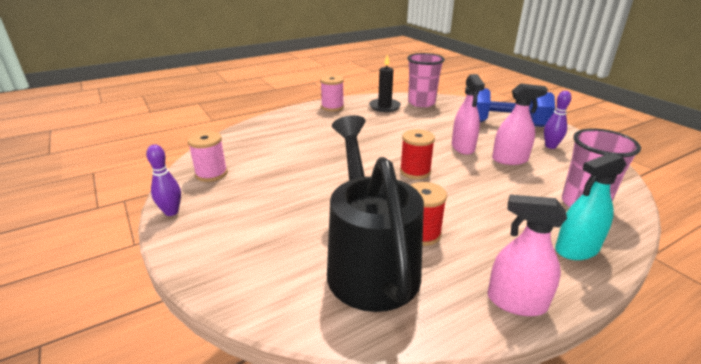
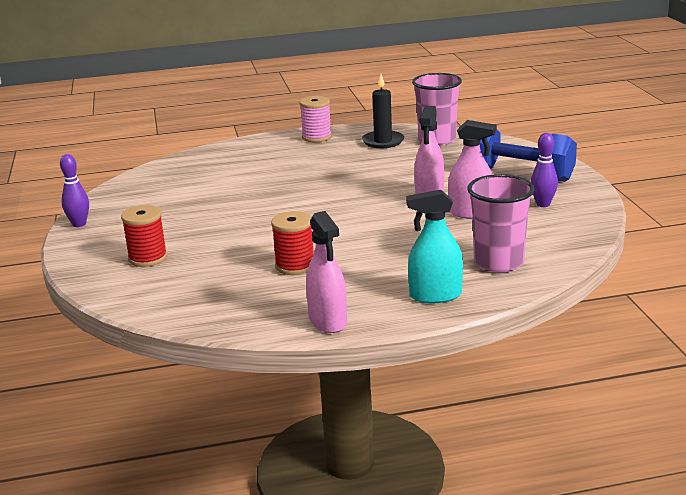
camera: 20 degrees right, 5 degrees down
pink spool [187,131,228,182] -> none
black watering can [327,115,424,312] -> none
red spool [400,129,435,179] -> red spool moved to [121,205,167,267]
pink spray bottle [488,195,567,316] -> pink spray bottle turned 150 degrees counterclockwise [306,211,347,333]

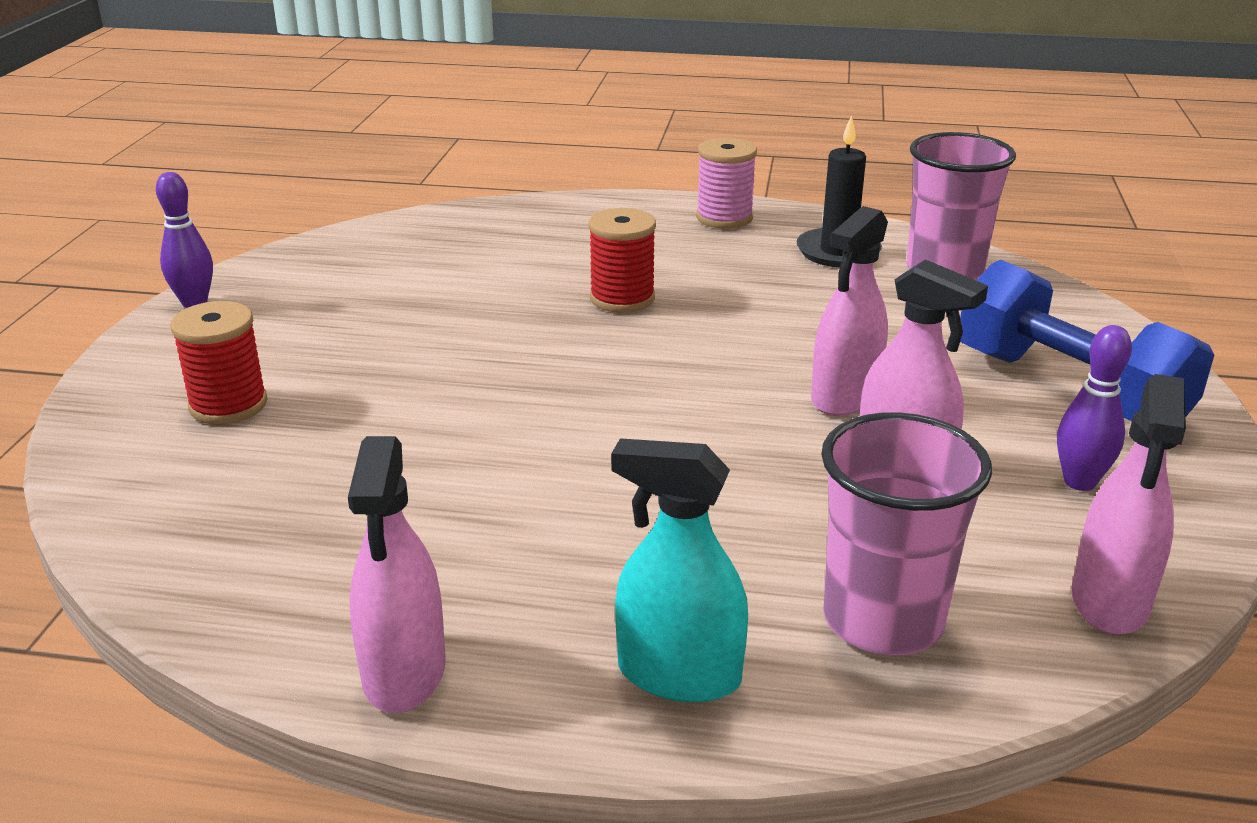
camera: 20 degrees right, 5 degrees up
red spool [271,211,313,275] -> red spool moved to [589,208,656,313]
none -> pink spray bottle [1071,374,1186,635]

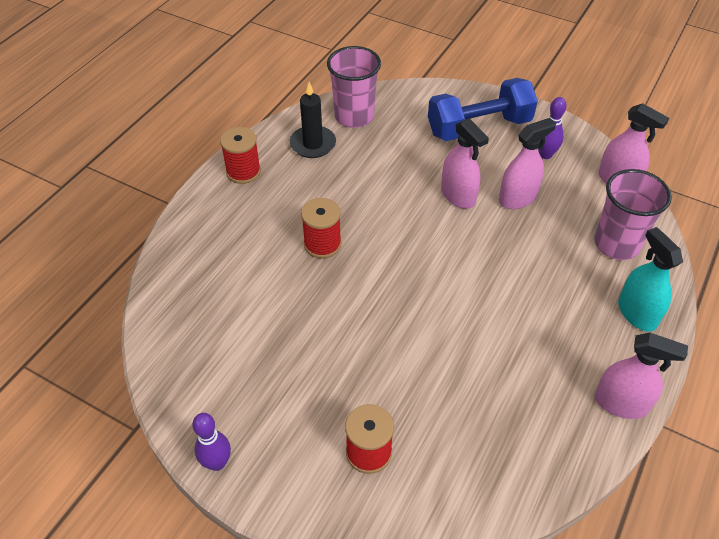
camera: 70 degrees left, 20 degrees up
turquoise spray bottle [611,438,748,702] -> turquoise spray bottle turned 120 degrees clockwise [618,227,683,332]
pink spool [696,138,757,229] -> red spool [220,127,261,184]

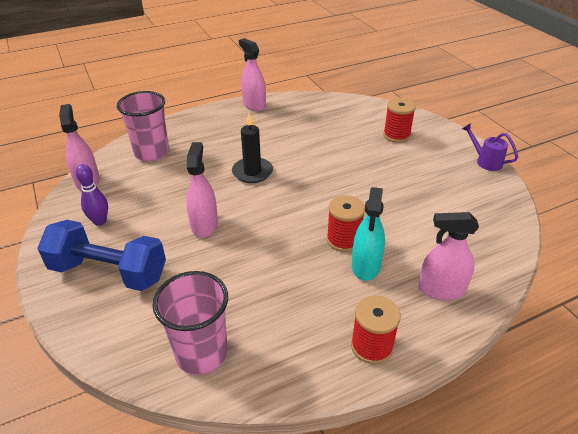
camera: 145 degrees left, 10 degrees down
purple bowling pin [192,413,231,471] -> purple watering can [462,123,518,171]
black candle [290,82,336,158] -> black candle moved to [232,113,273,183]
pink spray bottle [499,118,556,209] -> pink spray bottle moved to [418,212,479,300]
turquoise spray bottle [618,227,683,332] -> turquoise spray bottle moved to [352,187,385,281]

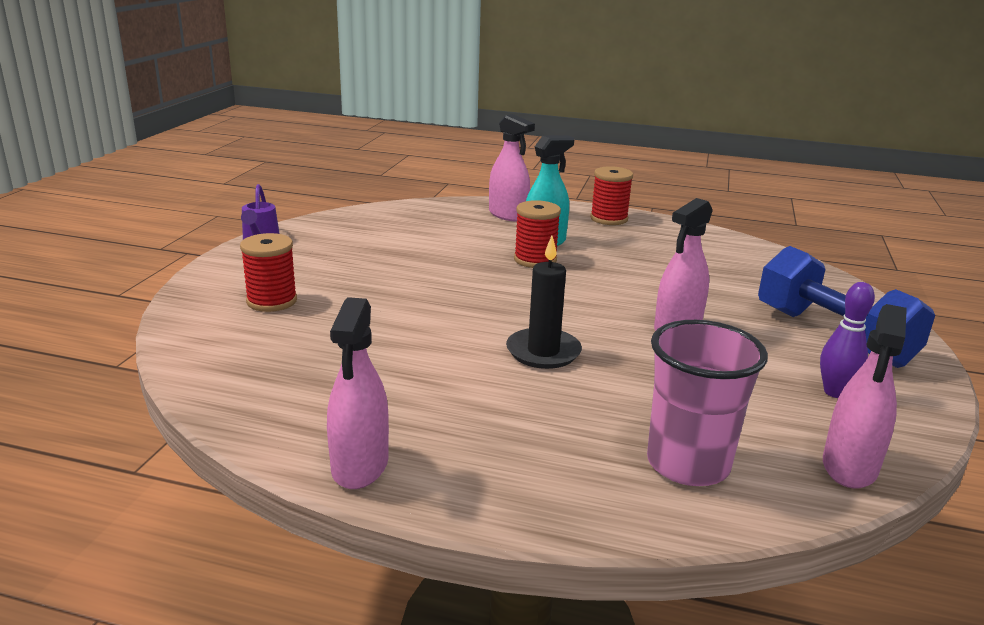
camera: 140 degrees left, 15 degrees down
pink cup [153,271,228,375] -> none

